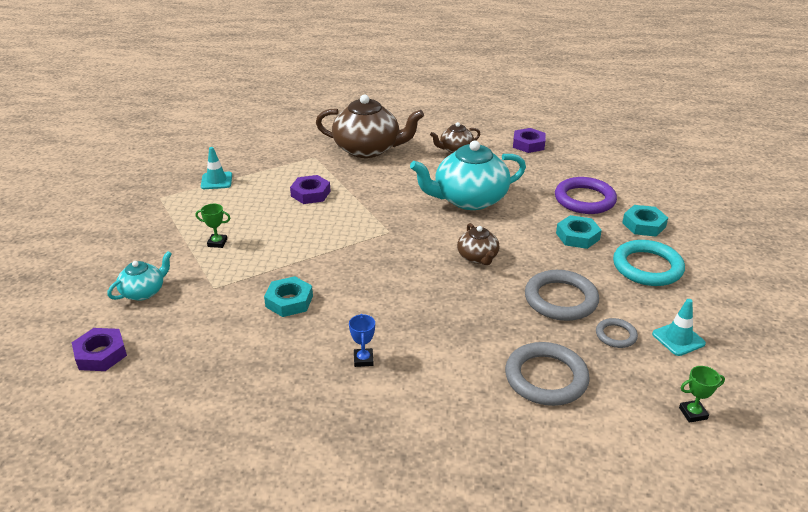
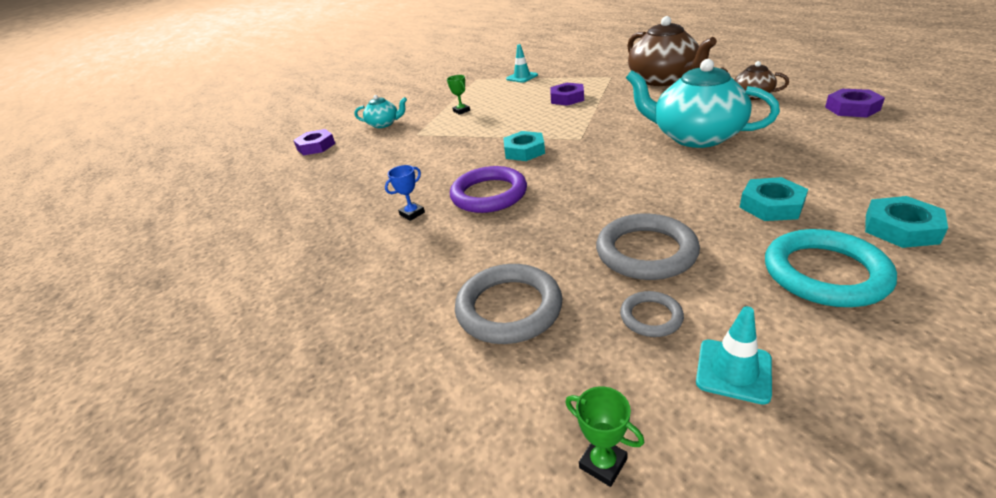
camera: 55 degrees right, 0 degrees up
turquoise nut [264,276,313,317] -> turquoise nut moved to [503,131,545,161]
brown teapot [457,223,499,265] -> none
purple ring [555,177,617,214] -> purple ring moved to [450,166,527,213]

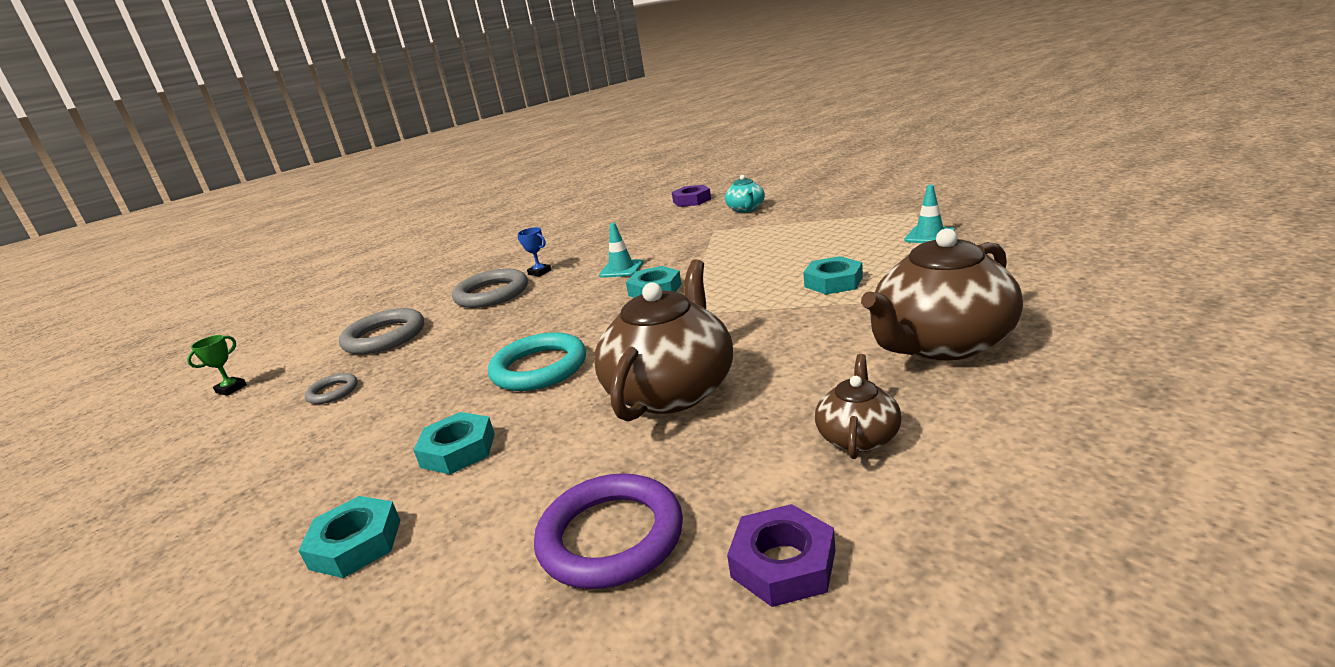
camera: 80 degrees right, 10 degrees down
green trophy [447,75,470,115] -> none
purple ring [450,166,527,213] -> purple ring moved to [534,473,683,589]
purple nut [550,83,584,106] -> turquoise nut [803,256,863,294]
grey ring [596,213,700,280] -> grey ring moved to [452,269,528,308]
turquoise teapot [626,59,780,148] -> brown teapot [594,260,733,421]
turquoise traffic cone [696,306,772,405] -> turquoise traffic cone moved to [599,223,643,278]
turquoise ring [765,229,897,307] -> turquoise ring moved to [488,332,586,391]

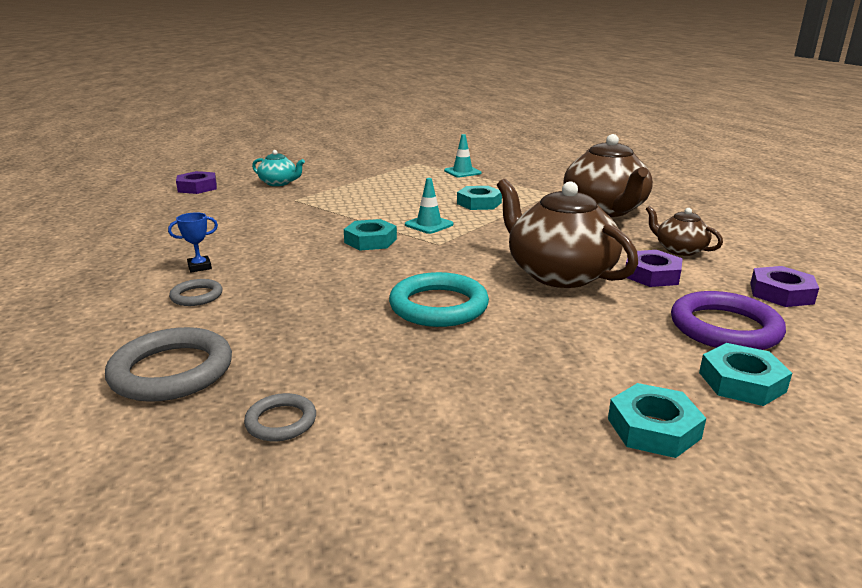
camera: 65 degrees left, 0 degrees up
green trophy [187,335,247,396] -> none
turquoise nut [414,412,495,474] -> turquoise nut moved to [699,343,792,406]
grey ring [452,269,528,308] -> grey ring [169,279,222,306], size x0.53
turquoise traffic cone [599,223,643,278] -> turquoise traffic cone moved to [405,178,453,234]
none -> purple nut [625,250,683,287]

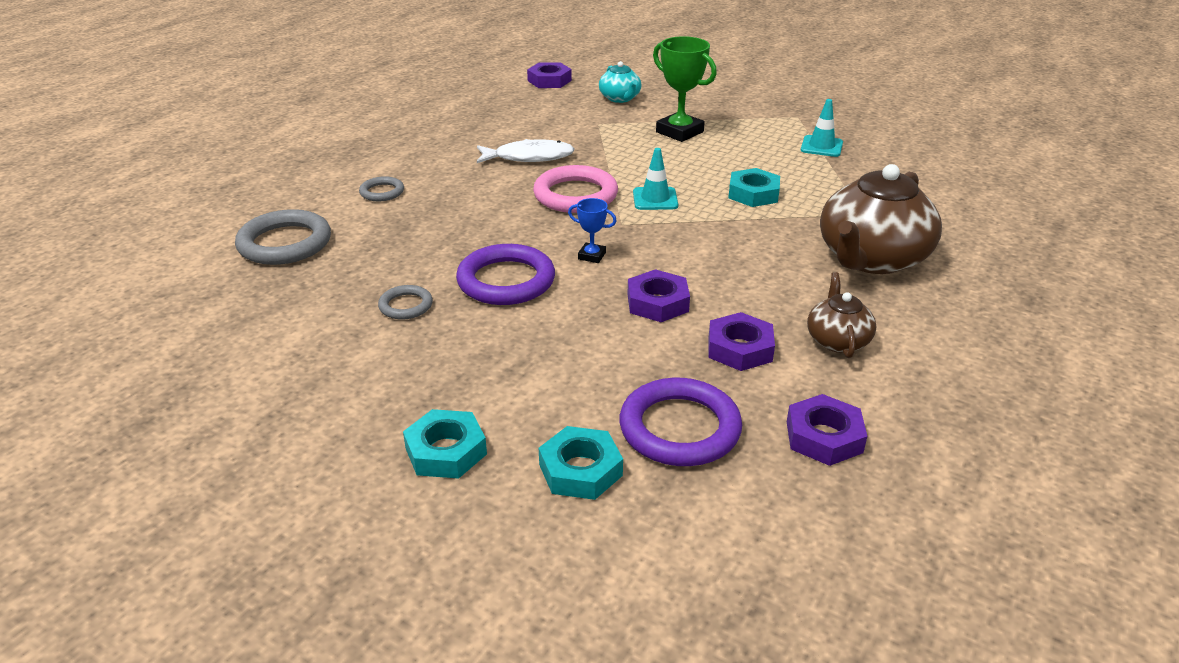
camera: 45 degrees right, 10 degrees up
blue trophy [168,212,218,272] -> blue trophy moved to [568,198,616,263]
grey ring [244,393,316,442] -> grey ring moved to [378,285,433,319]
turquoise nut [344,219,397,250] -> pink ring [533,165,618,213]
turquoise ring [389,272,489,327] -> purple ring [456,244,555,305]
brown teapot [497,179,638,288] -> purple nut [628,269,690,322]
none -> white fish [477,139,575,163]
none -> green trophy [653,36,717,142]

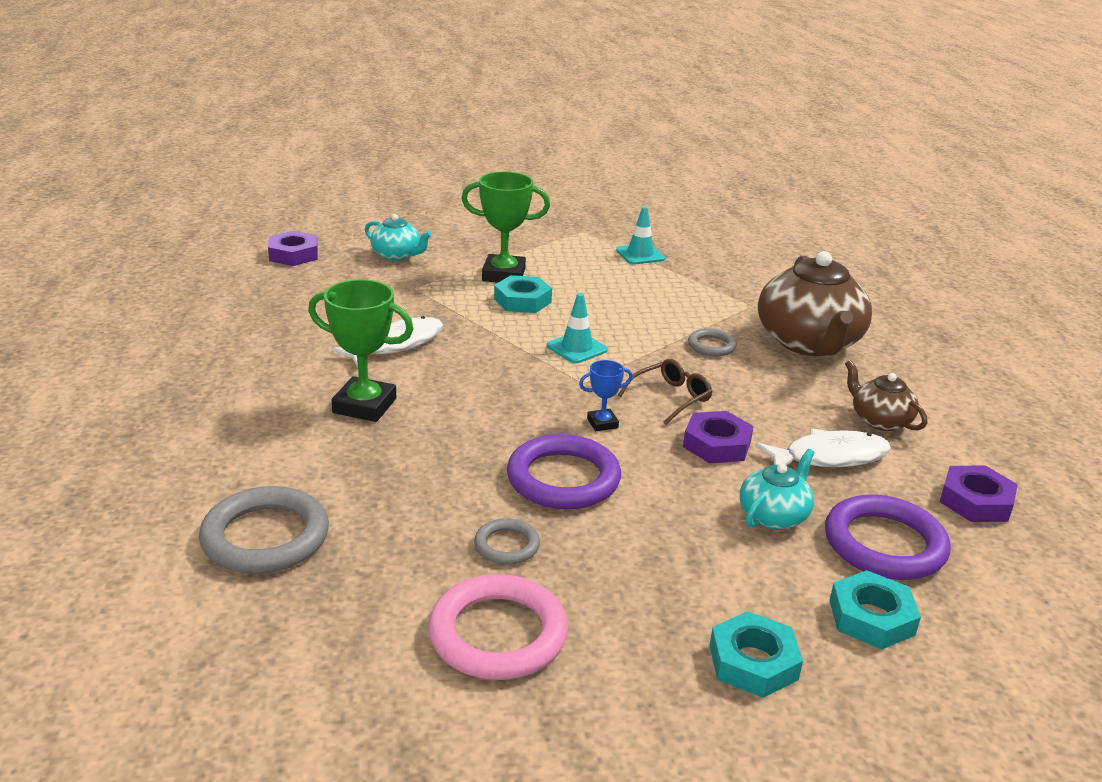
camera: 40 degrees left, 5 degrees down
grey ring [359,176,404,201] -> grey ring moved to [688,328,737,356]
pink ring [533,165,618,213] -> pink ring moved to [428,574,568,680]
purple nut [709,312,775,371] -> white fish [755,428,891,467]
turquoise nut [728,168,780,207] -> turquoise nut moved to [494,275,552,313]
none -> green trophy [308,279,413,422]
none -> brown glasses [618,359,713,425]
none -> turquoise teapot [740,449,815,529]

